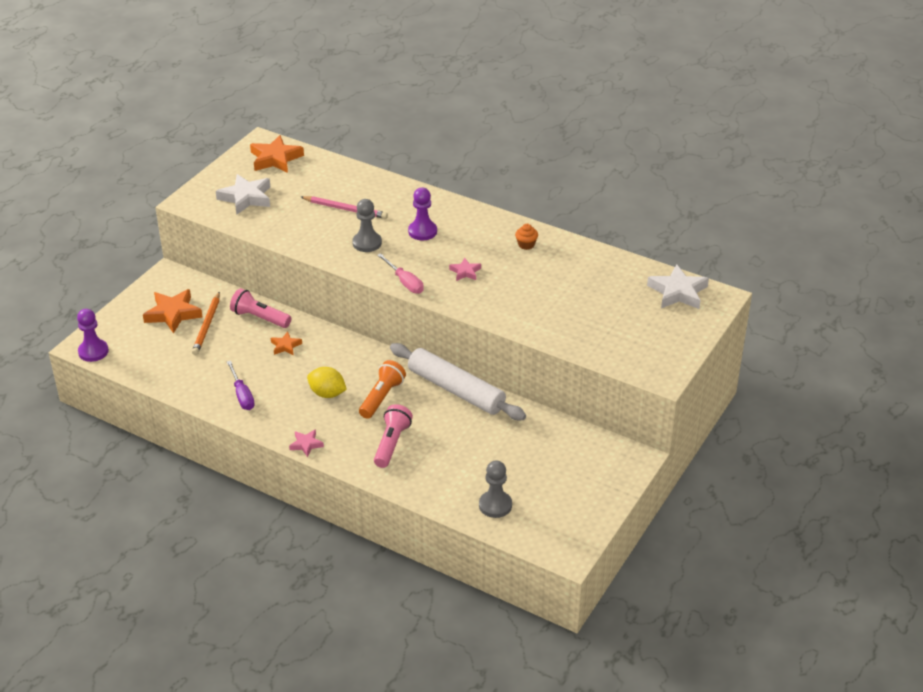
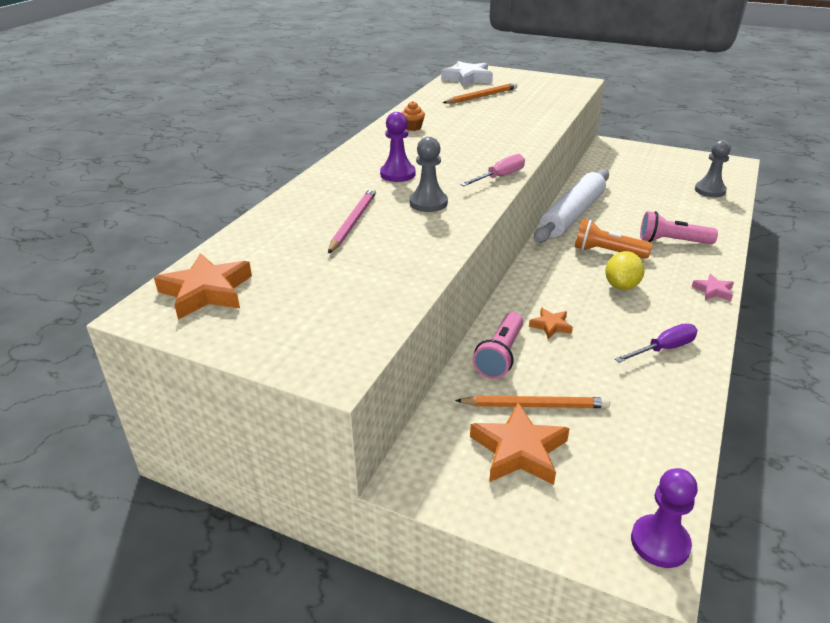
camera: 95 degrees left, 5 degrees down
white star [216,174,270,215] -> none
pink star [449,258,481,281] -> none
none -> orange pencil [443,83,517,104]

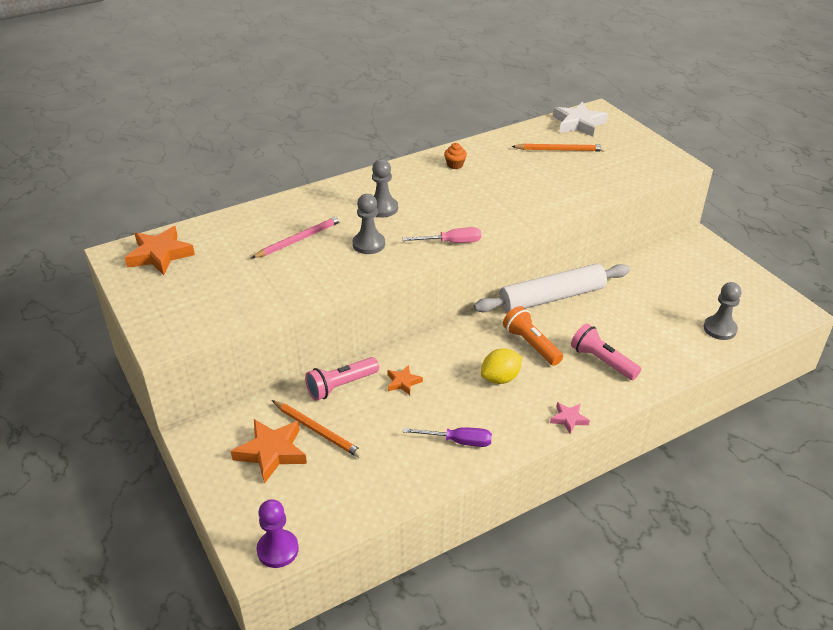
camera: 35 degrees right, 5 degrees up
purple pawn [380,112,415,182] -> grey pawn [372,159,398,217]

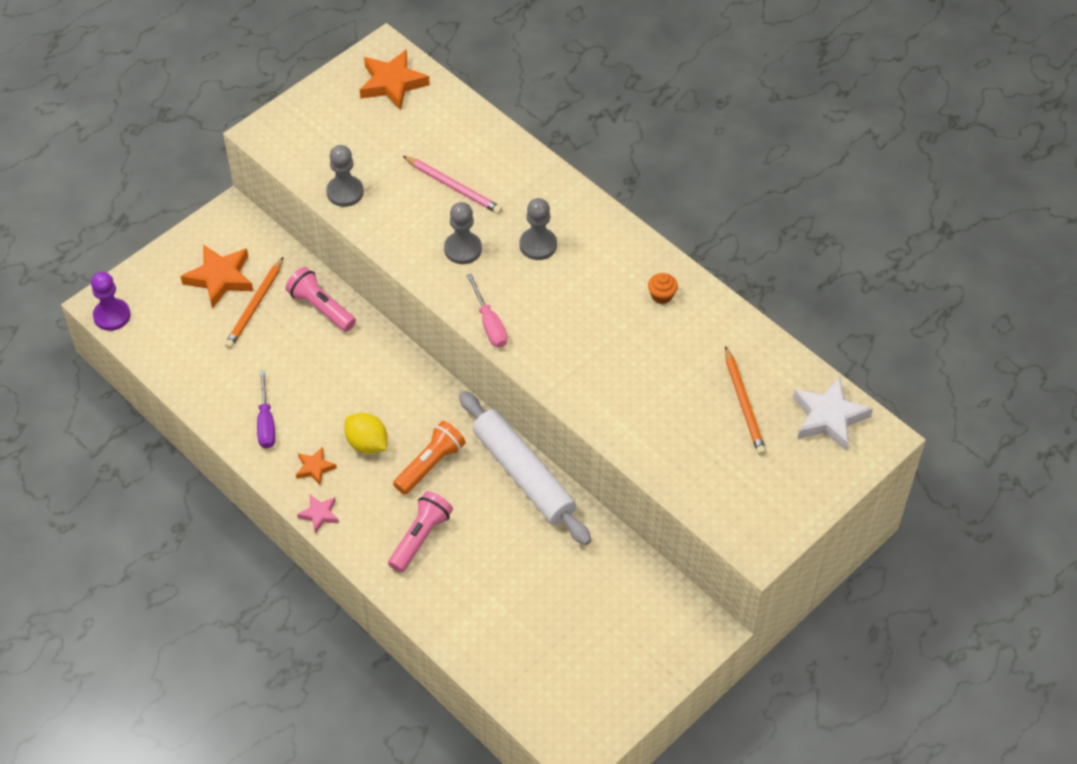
camera: 75 degrees right, 15 degrees up
orange star [387,365,423,395] -> orange star moved to [296,447,337,485]
grey pawn [704,282,741,340] -> grey pawn moved to [326,145,364,207]

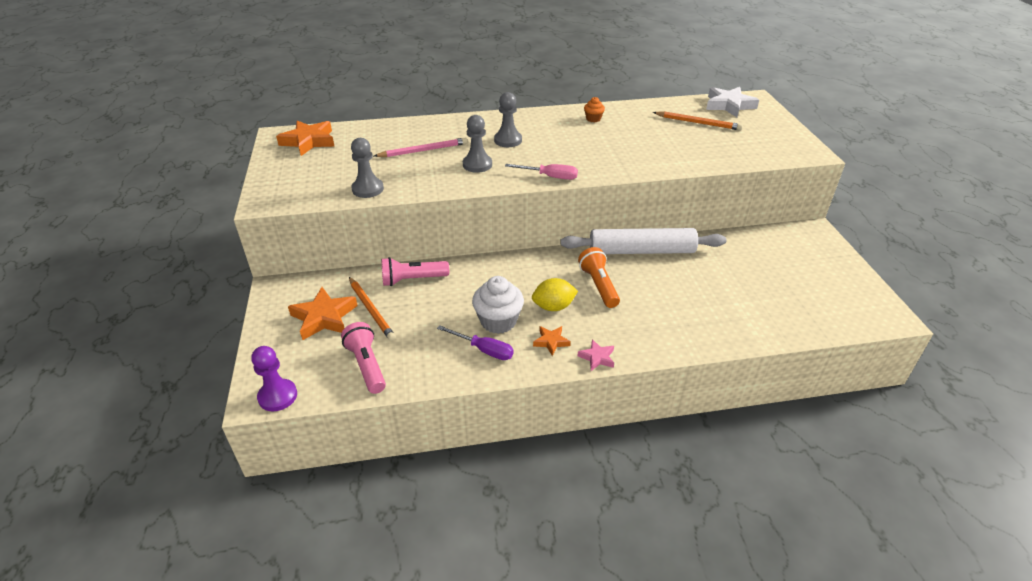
camera: 55 degrees left, 15 degrees down
pink flashlight [388,491,453,573] -> pink flashlight moved to [341,322,386,394]
none -> white cupcake [472,276,524,334]

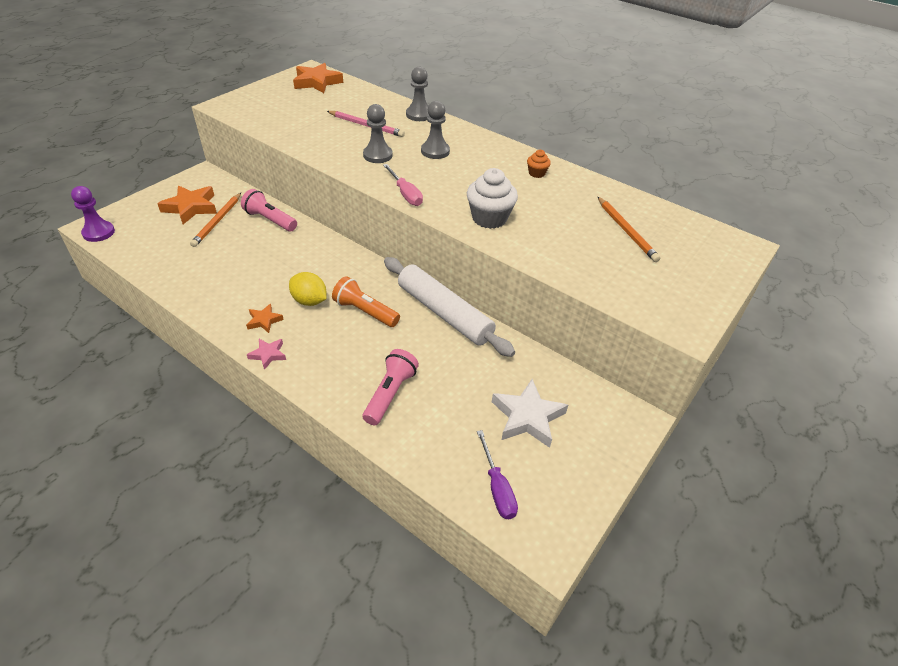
camera: 45 degrees right, 5 degrees up
pink flashlight [341,322,386,394] -> pink flashlight moved to [363,349,419,425]
grey pawn [351,138,384,198] -> grey pawn moved to [406,67,429,121]
purple screwdriver [437,325,514,360] -> purple screwdriver moved to [477,430,518,519]
white cupcake [472,276,524,334] -> white cupcake moved to [467,168,518,229]
orange flashlight [578,247,620,308] -> orange flashlight turned 90 degrees counterclockwise [332,276,400,327]
white star [706,87,759,117] -> white star moved to [492,379,568,448]

